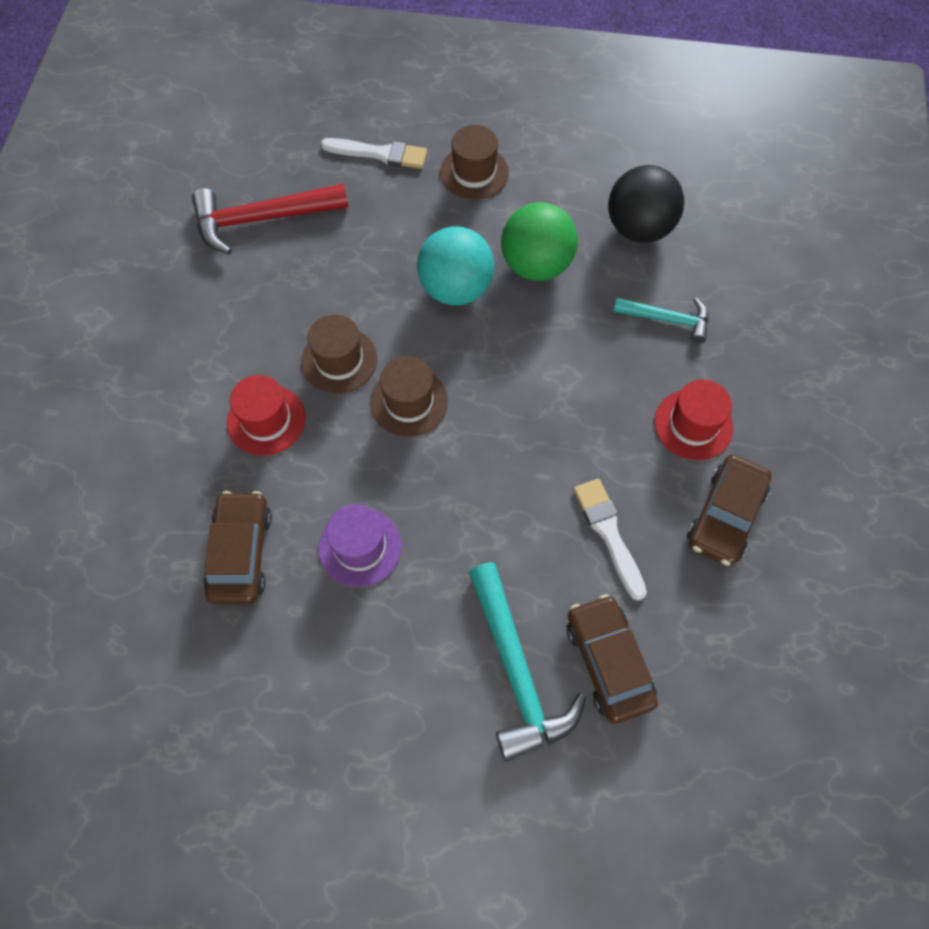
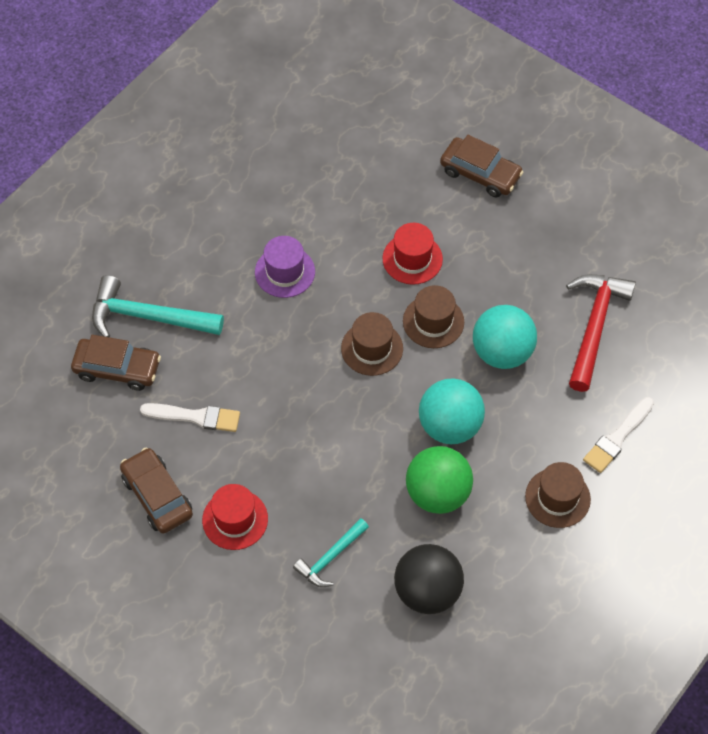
camera: 120 degrees right, 5 degrees down
brown car [203,491,272,604] -> brown car moved to [440,135,523,197]
none -> turquoise ball [473,305,537,369]

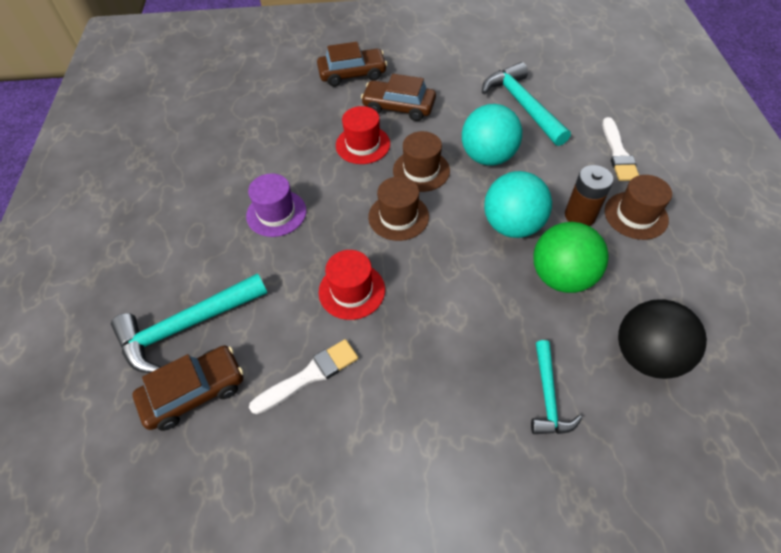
camera: 40 degrees left, 5 degrees down
brown car [120,448,193,534] -> brown car moved to [361,74,436,121]
red hat [202,484,268,550] -> red hat moved to [319,250,385,320]
red hammer [566,274,636,392] -> turquoise hammer [482,62,571,146]
none -> brown battery [565,165,614,226]

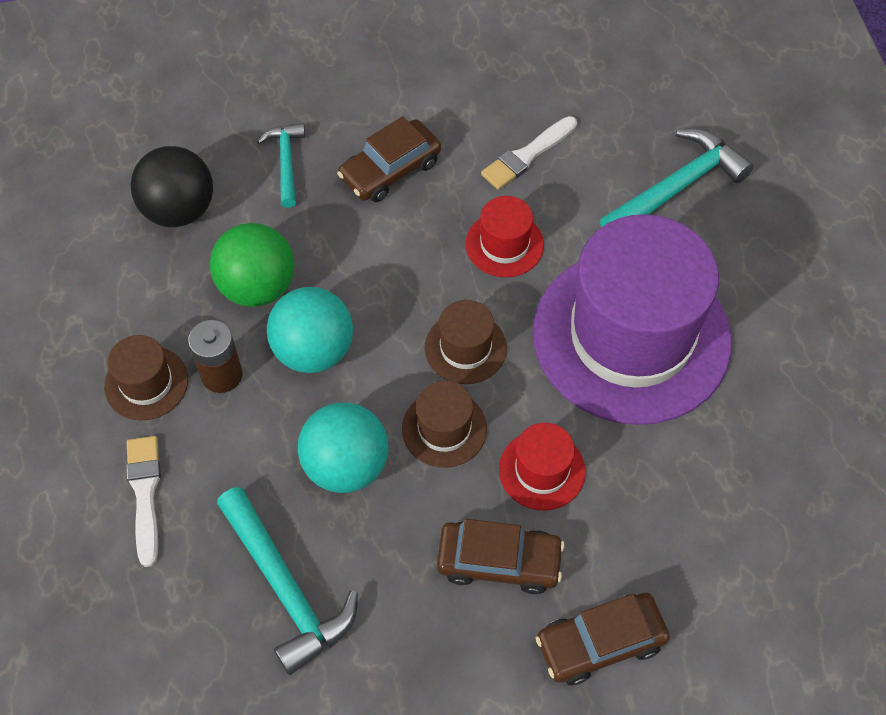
camera: 170 degrees right, 5 degrees up
brown car [133,345,243,431] -> brown car moved to [337,116,441,202]
purple hat [246,173,307,237] -> purple hat [533,214,732,425], size x2.42

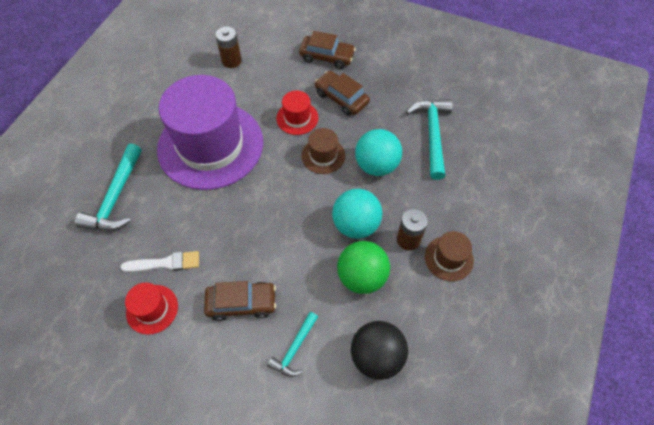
camera: 145 degrees left, 0 degrees up
white brush [126,436,161,567] -> none
brown hat [425,300,507,384] -> none
red hat [466,196,544,277] -> red hat moved to [125,283,178,335]
turquoise hammer [600,129,753,227] -> turquoise hammer turned 75 degrees counterclockwise [75,144,142,231]
none -> brown battery [215,27,242,68]

